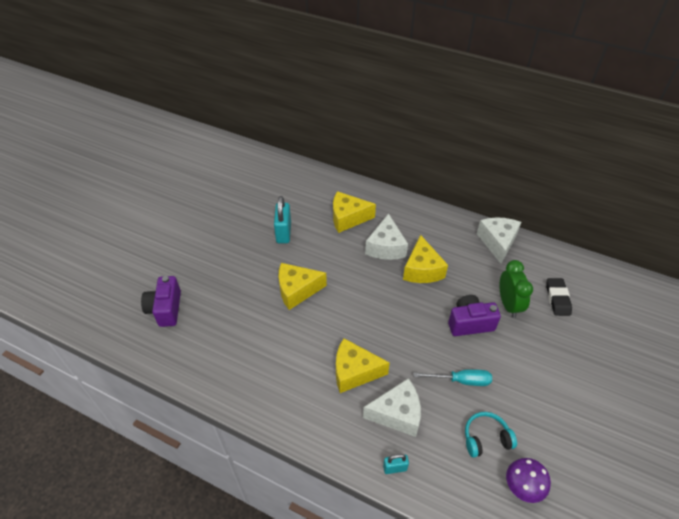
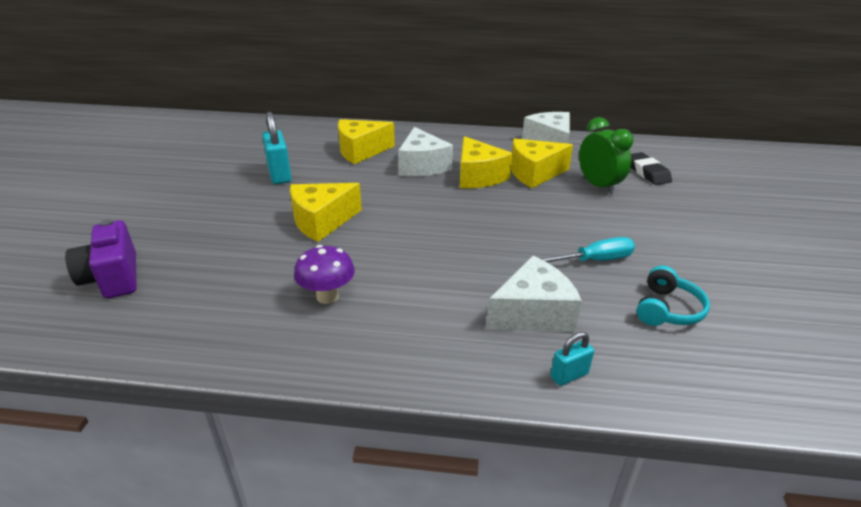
camera: 20 degrees left, 15 degrees down
yellow cheese [336,338,390,393] -> yellow cheese moved to [511,138,573,188]
purple camera [448,295,501,336] -> none
turquoise headphones [465,412,517,458] -> turquoise headphones turned 150 degrees clockwise [636,266,710,326]
purple mushroom [506,458,551,503] -> purple mushroom moved to [294,245,355,304]

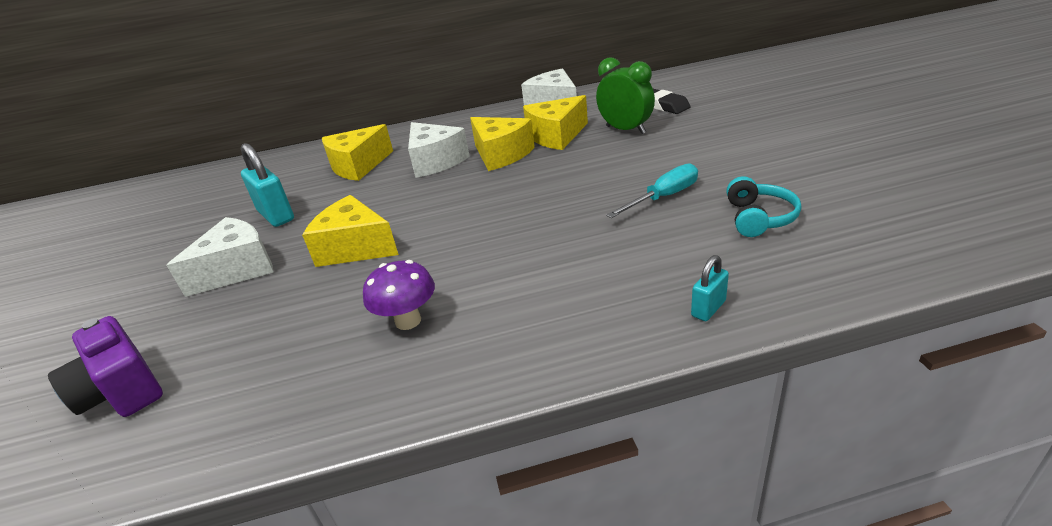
camera: 15 degrees left, 0 degrees up
yellow cheese [290,183,362,242] -> yellow cheese turned 75 degrees clockwise [302,195,399,267]
white cheese [486,256,582,332] -> white cheese moved to [166,217,274,297]

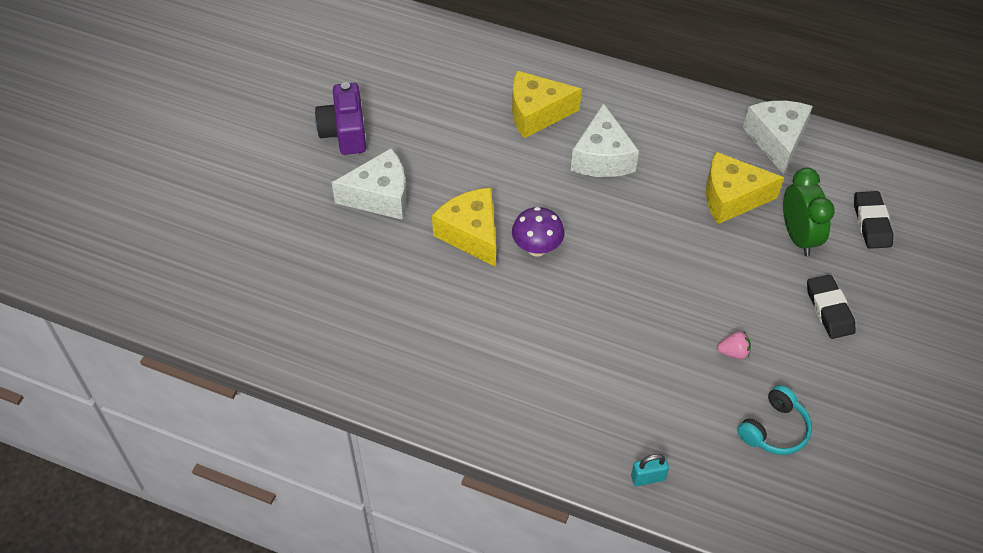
camera: 30 degrees right, 20 degrees up
purple camera [48,316,163,417] -> purple camera moved to [315,82,366,155]
turquoise padlock [241,143,294,227] -> none
purple mushroom [363,260,435,330] -> purple mushroom moved to [512,207,564,257]
yellow cheese [470,117,535,171] -> none
turquoise screwdriver [606,163,698,218] -> pink strawberry [717,331,751,359]
none -> black eraser [807,275,856,339]

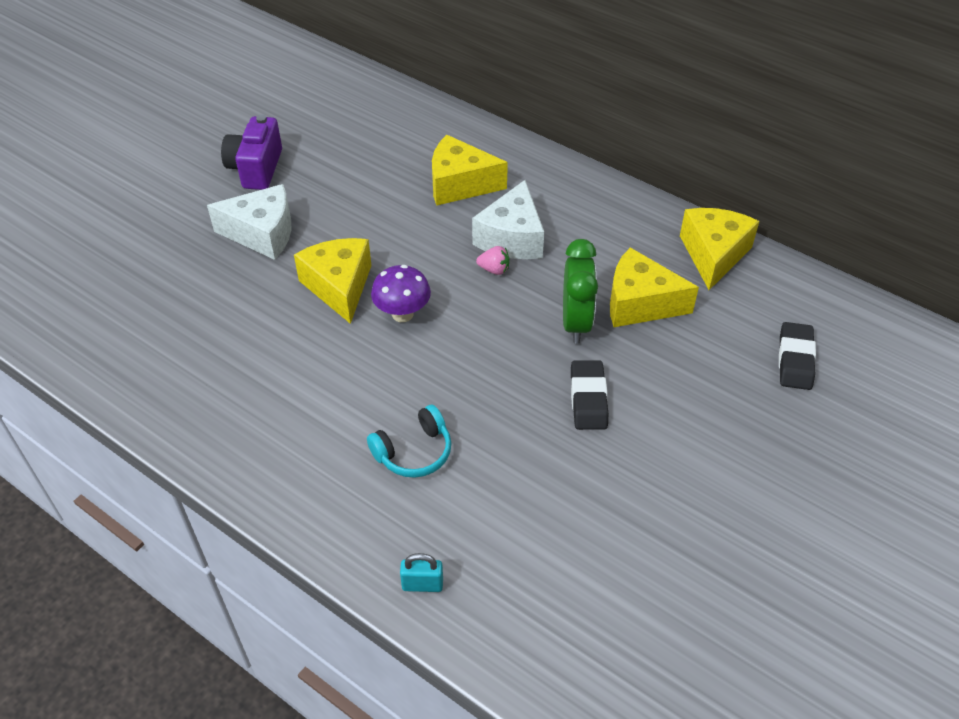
camera: 15 degrees right, 5 degrees down
pink strawberry [717,331,751,359] -> pink strawberry moved to [476,246,509,275]
turquoise headphones [737,385,812,455] -> turquoise headphones moved to [367,405,452,478]
white cheese [743,101,813,174] -> yellow cheese [680,208,759,290]
green clock [783,167,835,256] -> green clock moved to [563,239,598,344]
black eraser [807,275,856,339] -> black eraser moved to [571,360,608,430]

